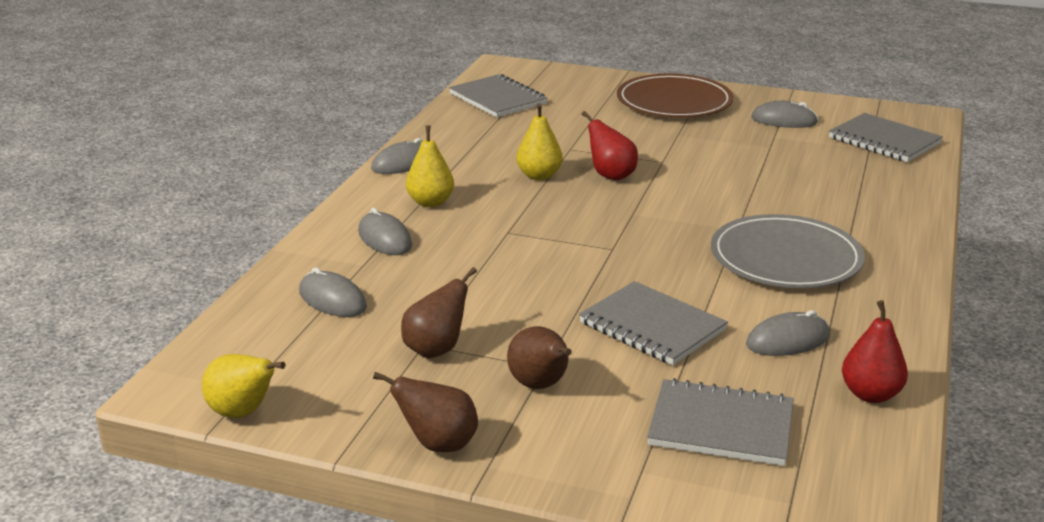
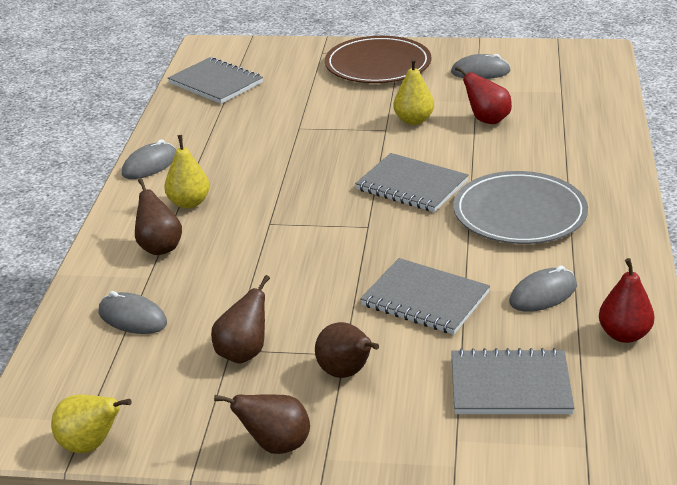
camera: 10 degrees left, 5 degrees up
grey mouse [358,208,412,255] -> brown pear [135,178,182,255]
yellow pear [516,103,563,180] -> yellow pear moved to [393,58,434,125]
red pear [582,111,638,181] -> red pear moved to [455,66,512,124]
grey notebook [829,113,943,162] -> grey notebook moved to [355,153,468,212]

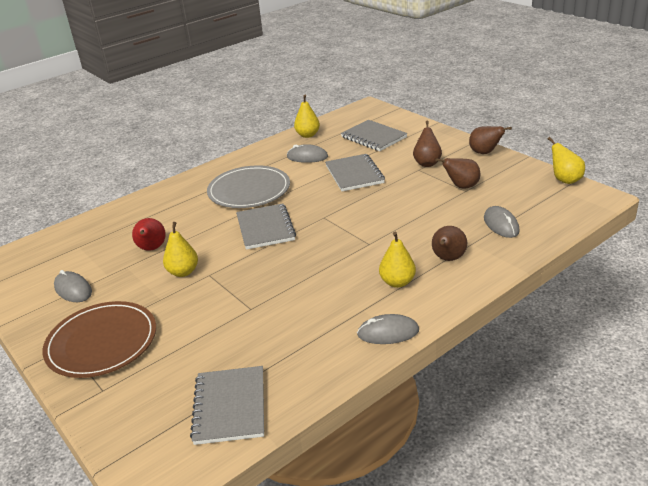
camera: 135 degrees left, 0 degrees up
red pear [599,258,655,343] -> yellow pear [294,95,320,138]

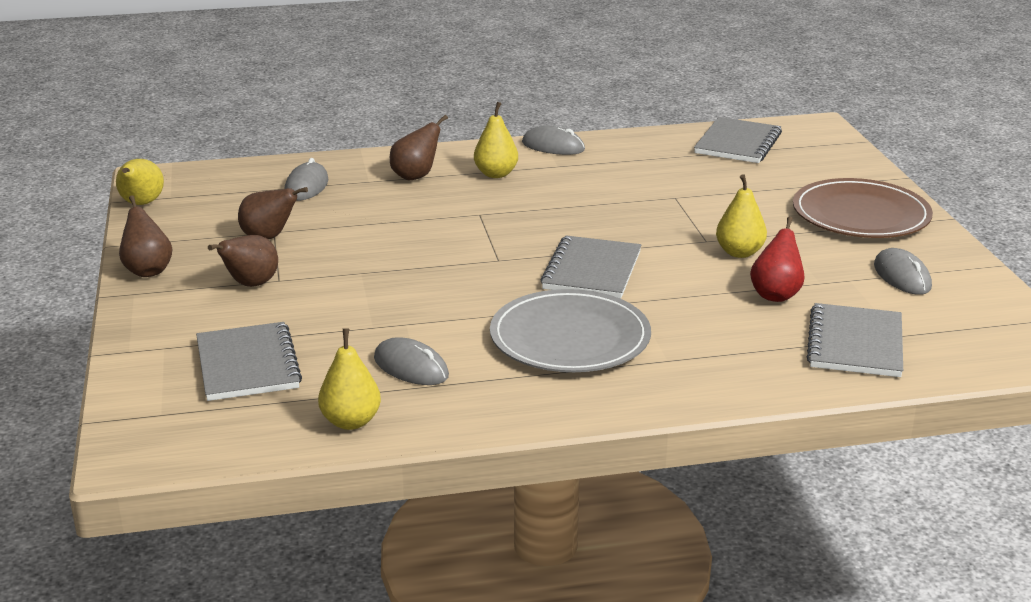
camera: 155 degrees left, 5 degrees down
grey notebook [325,154,385,191] -> grey notebook moved to [806,303,903,377]

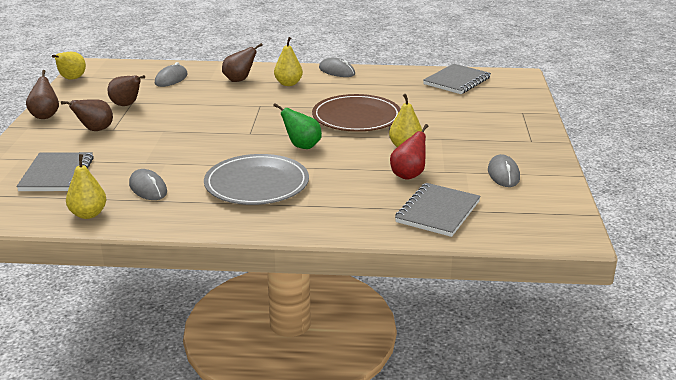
camera: 15 degrees right, 0 degrees up
grey notebook [540,236,641,299] -> green pear [273,103,322,149]
brown plate [793,178,933,238] -> brown plate moved to [312,94,401,132]

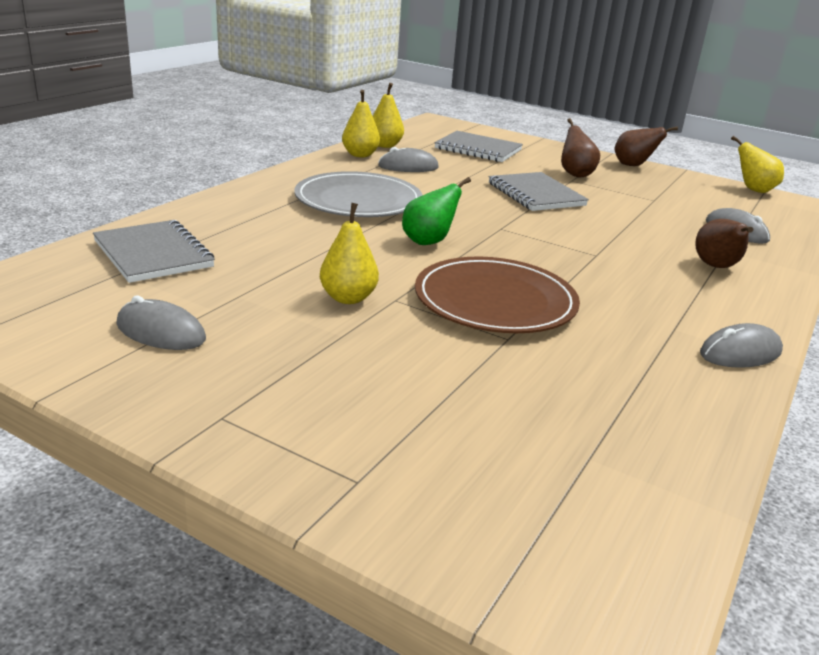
camera: 115 degrees right, 0 degrees up
brown pear [108,75,145,106] -> none
yellow pear [274,37,303,86] -> yellow pear moved to [342,90,380,157]
red pear [390,124,428,180] -> none
grey notebook [423,64,491,94] -> grey notebook moved to [489,172,589,211]

